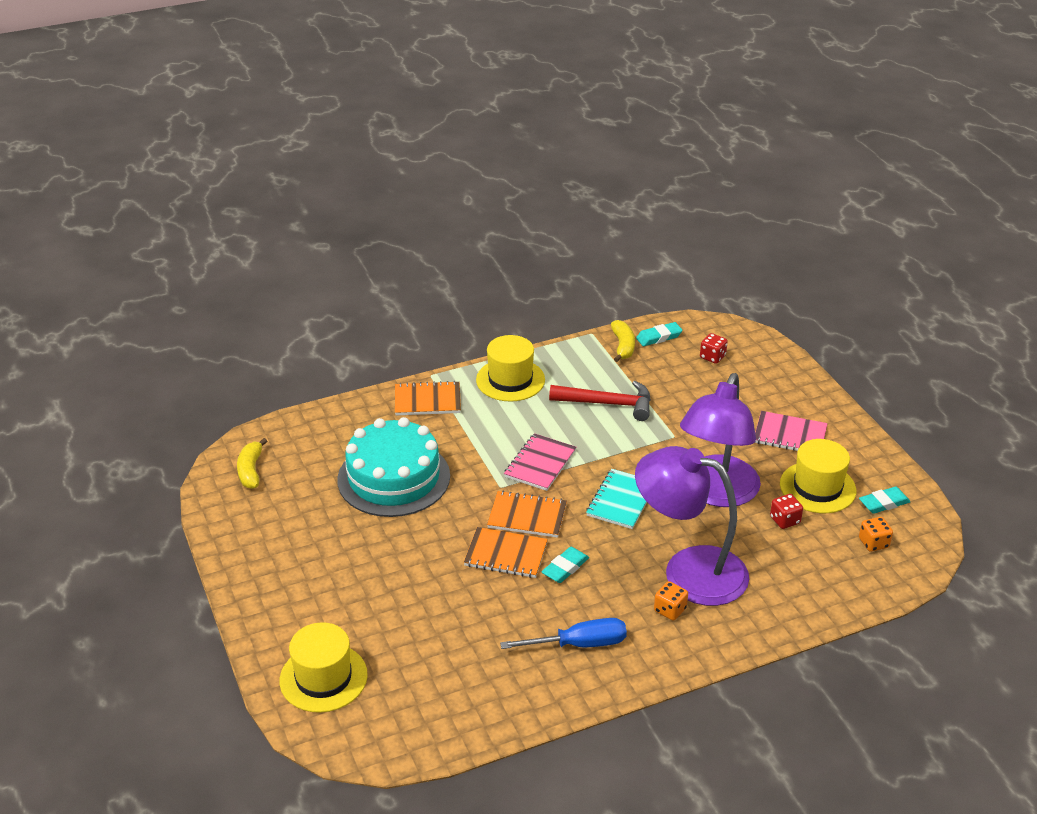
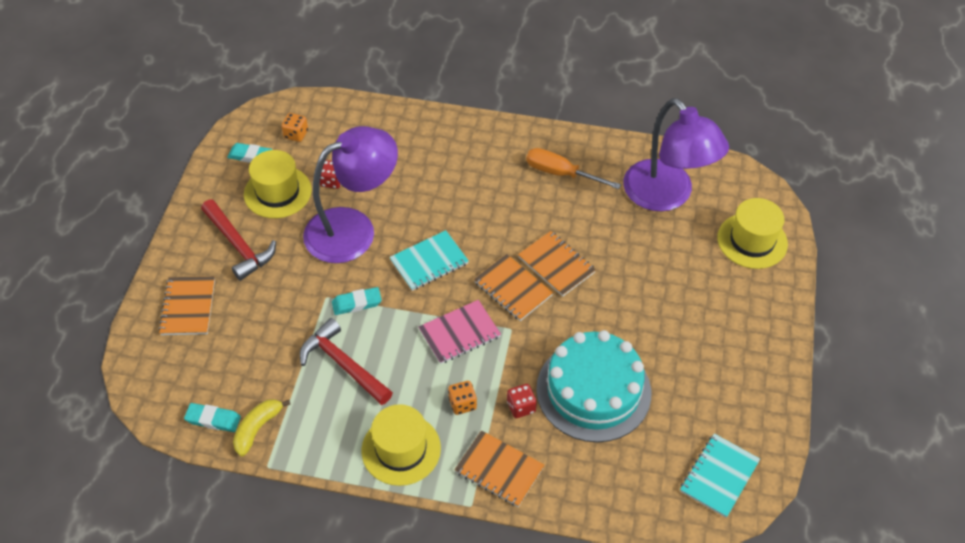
camera: 145 degrees left, 15 degrees up
yellow banana [237,438,267,489] -> turquoise notebook [680,433,760,518]
blue screwdriver [500,618,627,649] -> orange screwdriver [526,148,621,189]
turquoise eraser [541,547,589,583] -> turquoise eraser moved to [332,287,382,315]
purple lamp [635,446,749,606] -> purple lamp moved to [623,98,729,211]
orange dice [654,581,688,621] -> orange dice moved to [448,381,477,415]
red dice [700,333,728,364] -> red dice moved to [507,384,537,418]
pink notebook [755,411,828,451] -> red hammer [201,199,276,281]
none -> orange notebook [158,276,215,335]

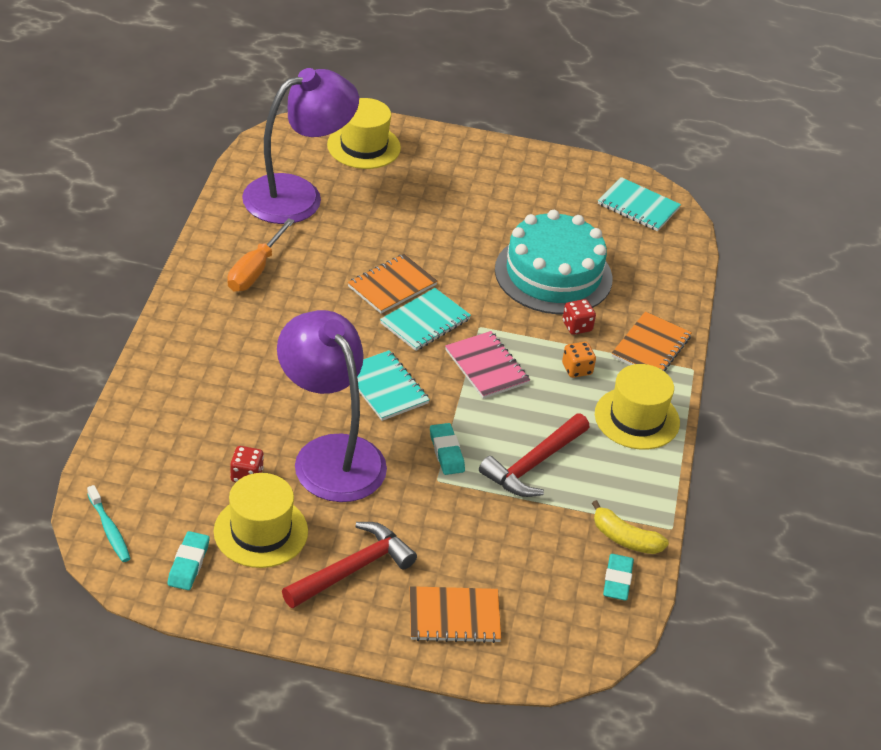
camera: 95 degrees left, 10 degrees down
orange dice [281,113,308,142] -> none
orange notebook [474,254,553,321] -> turquoise notebook [380,288,471,351]
none -> turquoise toothbrush [87,485,131,562]

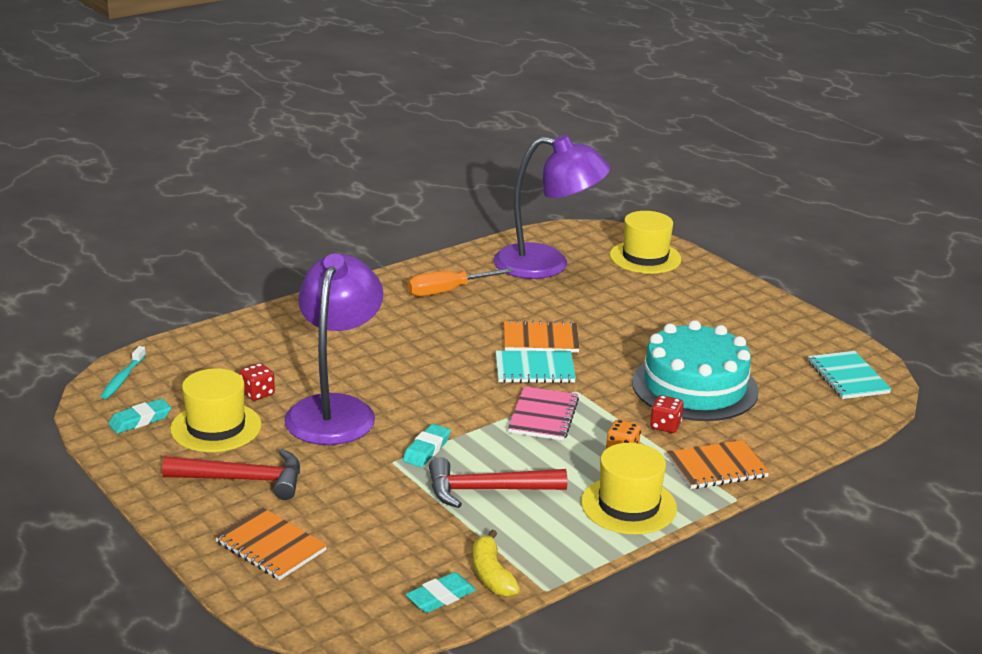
camera: 45 degrees right, 15 degrees down
turquoise notebook [357,350,430,421] -> none

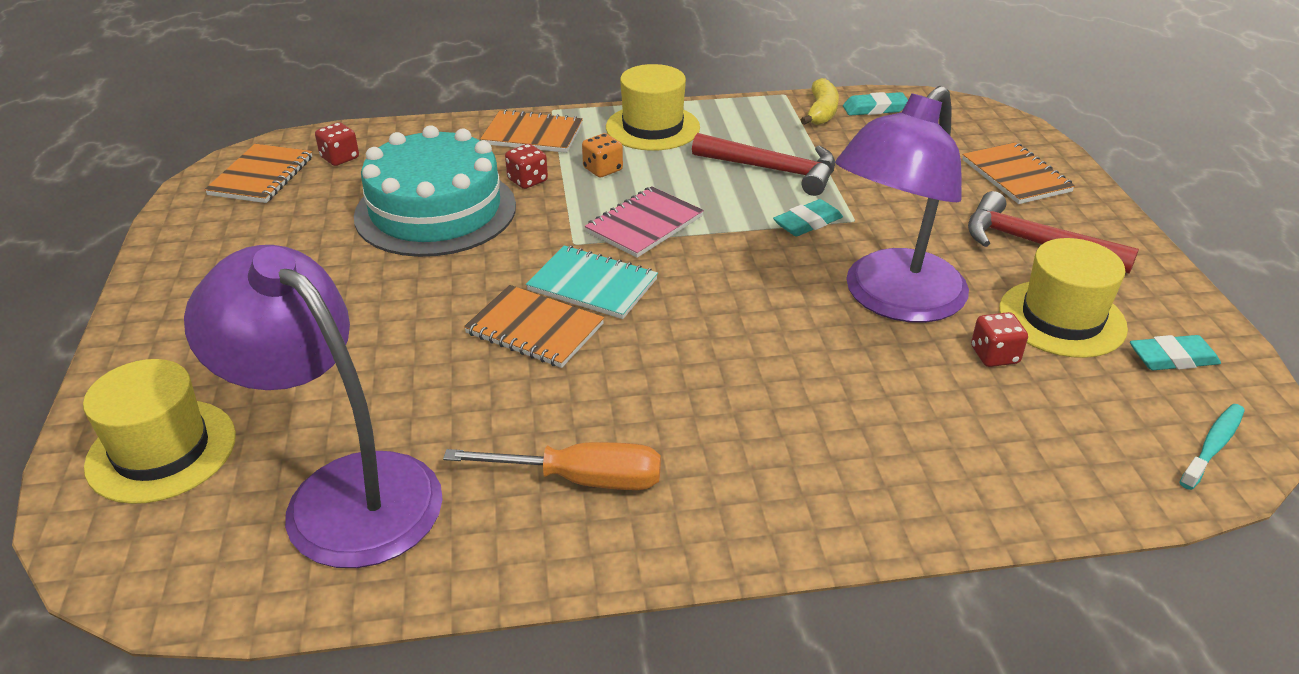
camera: 150 degrees left, 10 degrees up
turquoise notebook [808,351,891,399] -> orange notebook [204,144,312,203]
none -> red dice [315,122,359,166]

